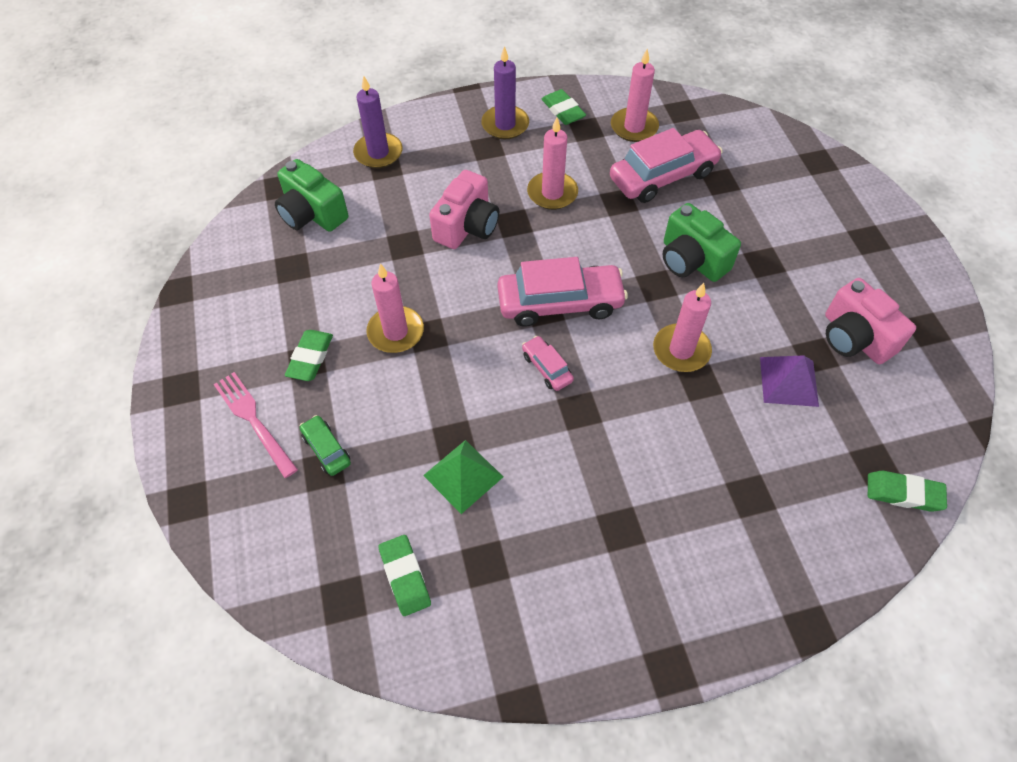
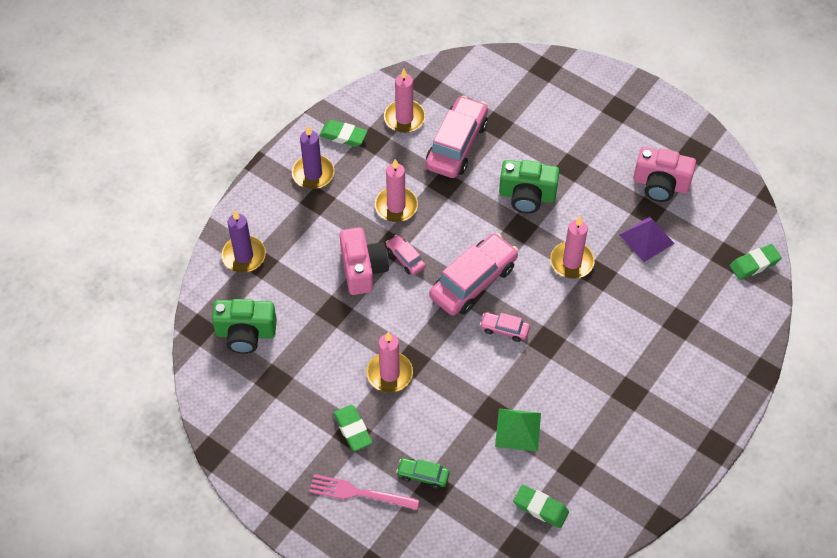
camera: 40 degrees left, 0 degrees up
none -> pink car [386,235,426,275]

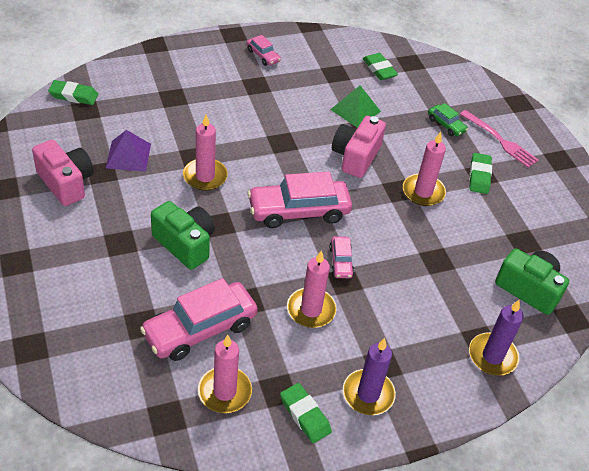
camera: 150 degrees left, 10 degrees down
pink camera [340,227,389,295] -> pink camera moved to [332,116,386,178]
pink car [480,312,530,342] -> pink car moved to [247,35,281,66]

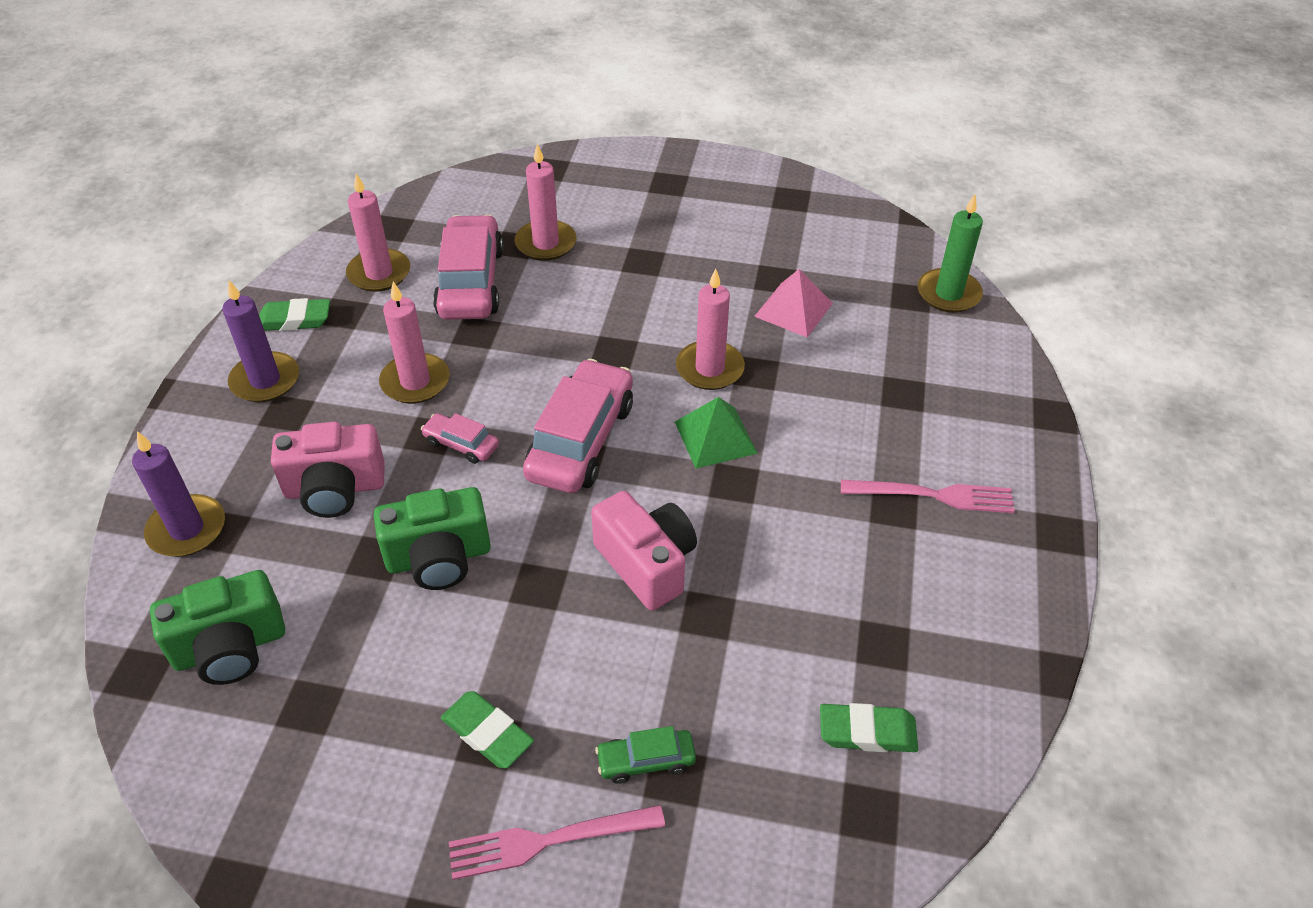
camera: 125 degrees right, 0 degrees up
pink camera [32,140,94,206] -> pink camera moved to [271,422,385,518]
green eraser [48,80,98,105] -> green candle [918,194,983,313]
purple pyramid [106,130,151,172] -> pink pyramid [754,269,833,337]
green camera [151,201,215,270] -> green camera moved to [374,487,491,590]
pink car [247,35,281,66] -> none
green pyramid [330,85,381,128] -> green pyramid moved to [675,397,758,469]
pink candle [403,132,446,206] -> pink candle moved to [515,144,576,261]
none -> pink fork [841,480,1015,513]

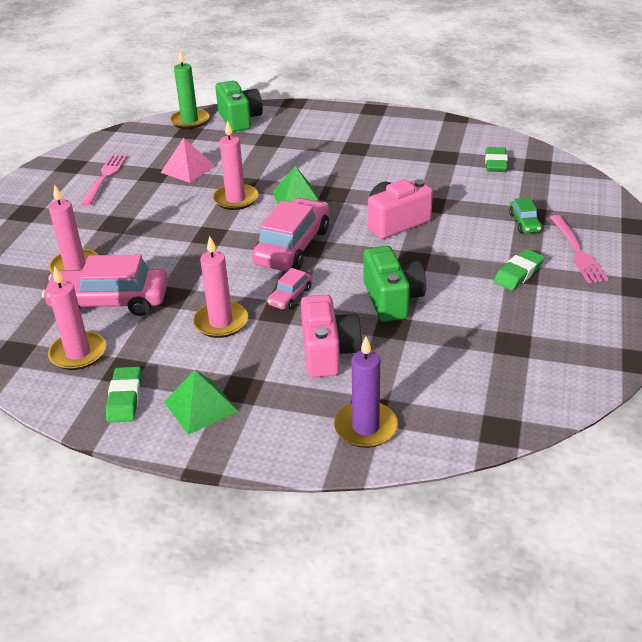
camera: 85 degrees left, 10 degrees down
green camera [150,570,285,685] -> green camera moved to [215,80,263,132]
purple candle [222,280,299,402] -> green pyramid [164,370,238,435]
pink car [523,359,633,493] -> pink car turned 90 degrees clockwise [252,198,329,271]
pink fork [841,480,1015,513] -> pink fork moved to [81,155,127,206]

